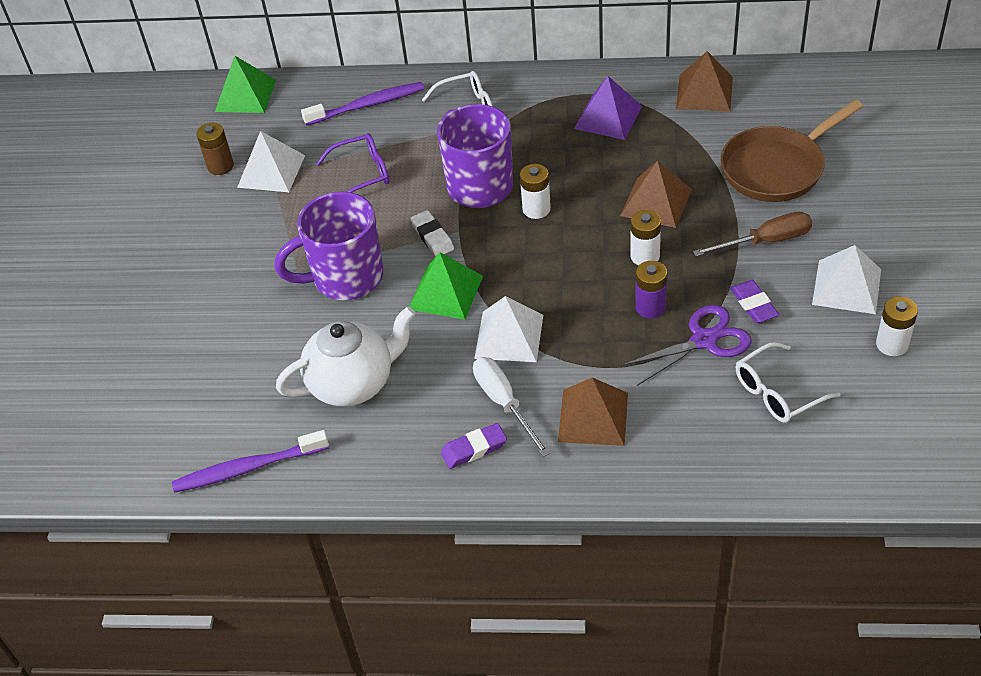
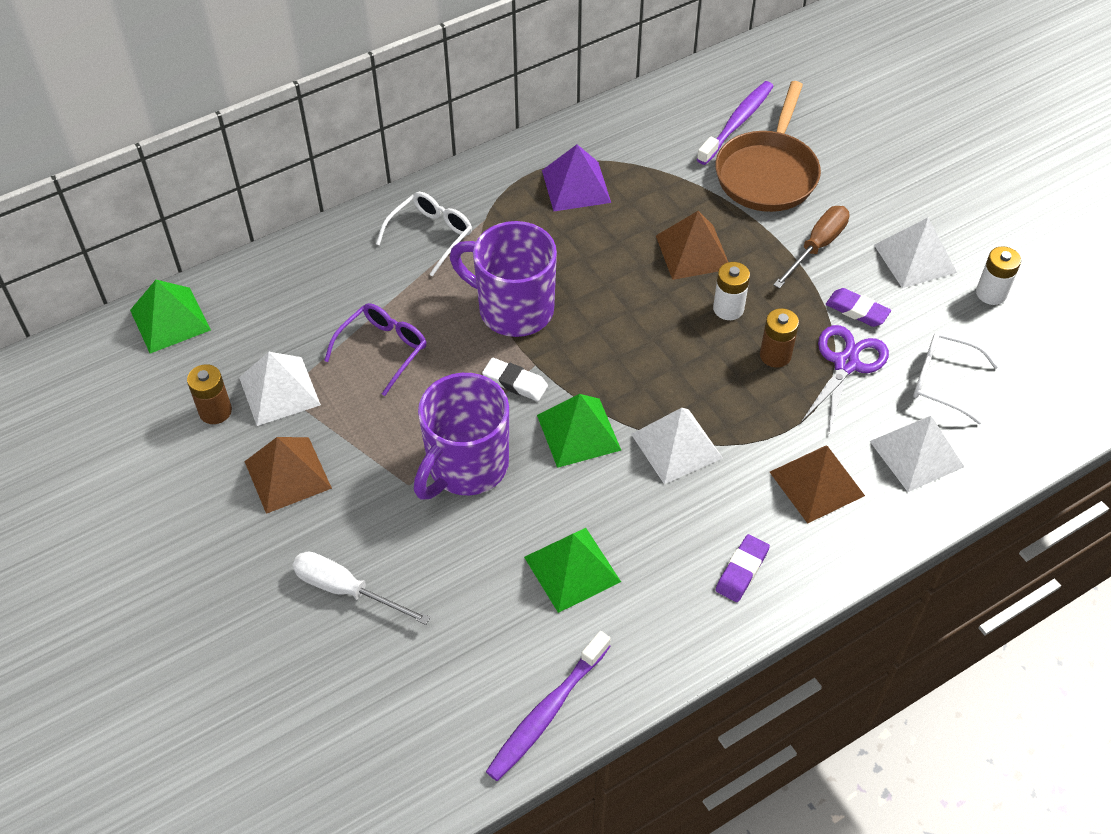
camera: 40 degrees left, 5 degrees up
white teapot [276,306,415,407] -> green pyramid [524,528,621,613]
purple toothbrush [301,82,424,126] -> purple toothbrush moved to [697,81,774,165]
white screwdriver [473,357,550,457] -> white screwdriver moved to [292,551,430,625]
white battery [520,164,551,219] -> none
purple battery [635,261,667,319] -> brown battery [760,308,799,368]
brown pyramid [676,51,733,111] -> brown pyramid moved to [244,437,332,514]
white glasses [736,342,840,423] -> white glasses turned 90 degrees clockwise [913,332,999,424]
none -> white pyramid [870,416,964,492]

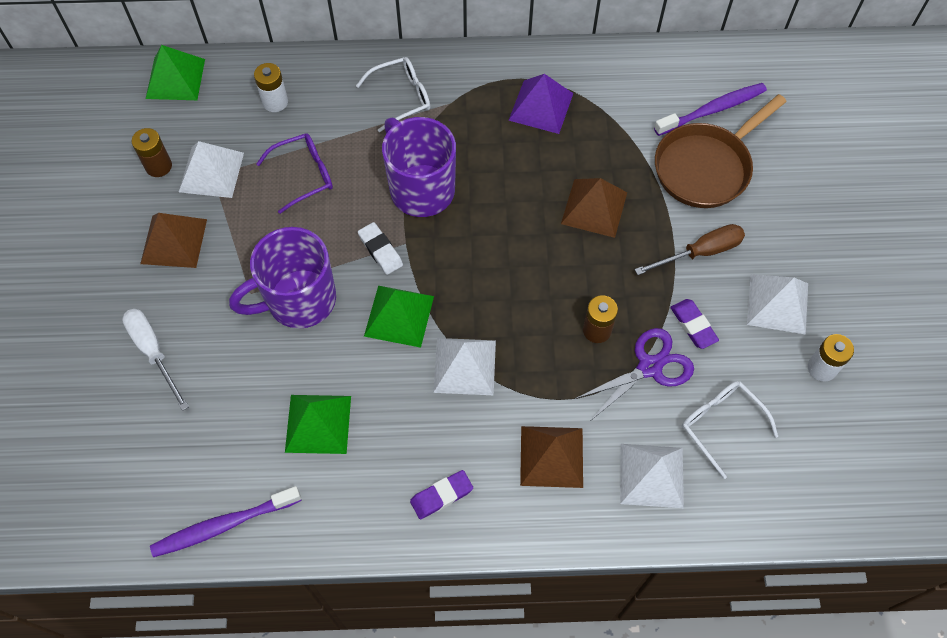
camera: 30 degrees right, 10 degrees up
white battery [713,262,750,320] -> white battery moved to [254,63,288,112]

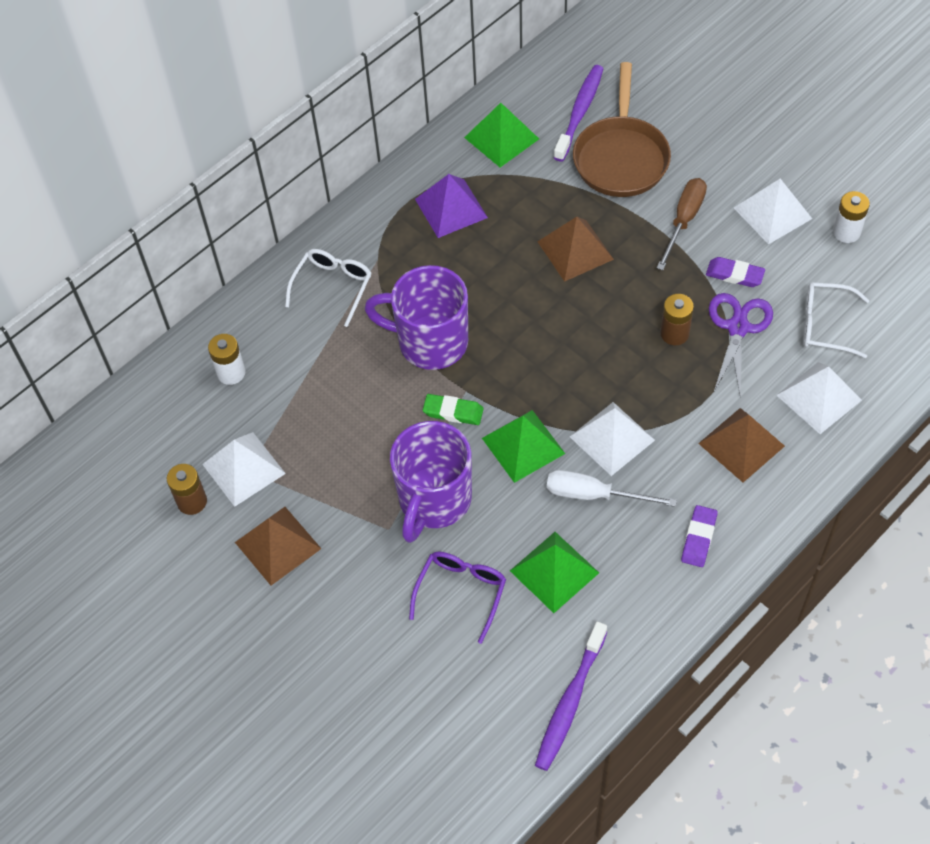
camera: 40 degrees left, 5 degrees down
white screwdriver [122,309,189,411] -> white screwdriver moved to [547,470,677,507]
green pyramid [146,45,205,100] -> green pyramid moved to [464,103,539,167]
purple glasses [256,133,333,214] -> purple glasses moved to [409,552,506,644]
white eraser [358,222,403,275] -> green eraser [423,394,484,425]

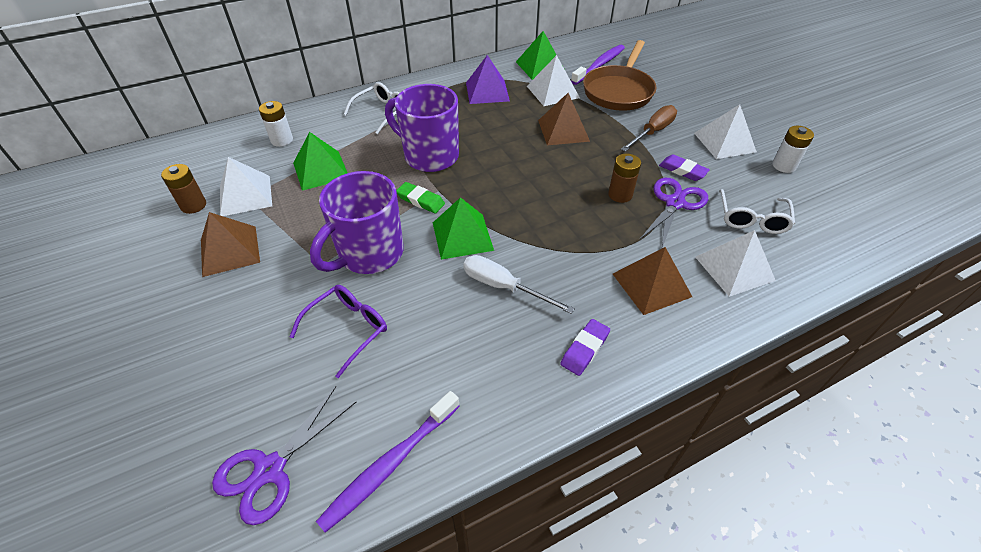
camera: 15 degrees right, 10 degrees down
green pyramid [510,532,599,613] -> green pyramid moved to [293,132,347,191]
white pyramid [570,402,655,476] -> white pyramid moved to [527,55,580,106]
white glasses [803,282,869,358] -> white glasses turned 105 degrees counterclockwise [719,189,795,234]
none -> purple scissors [212,386,356,525]

